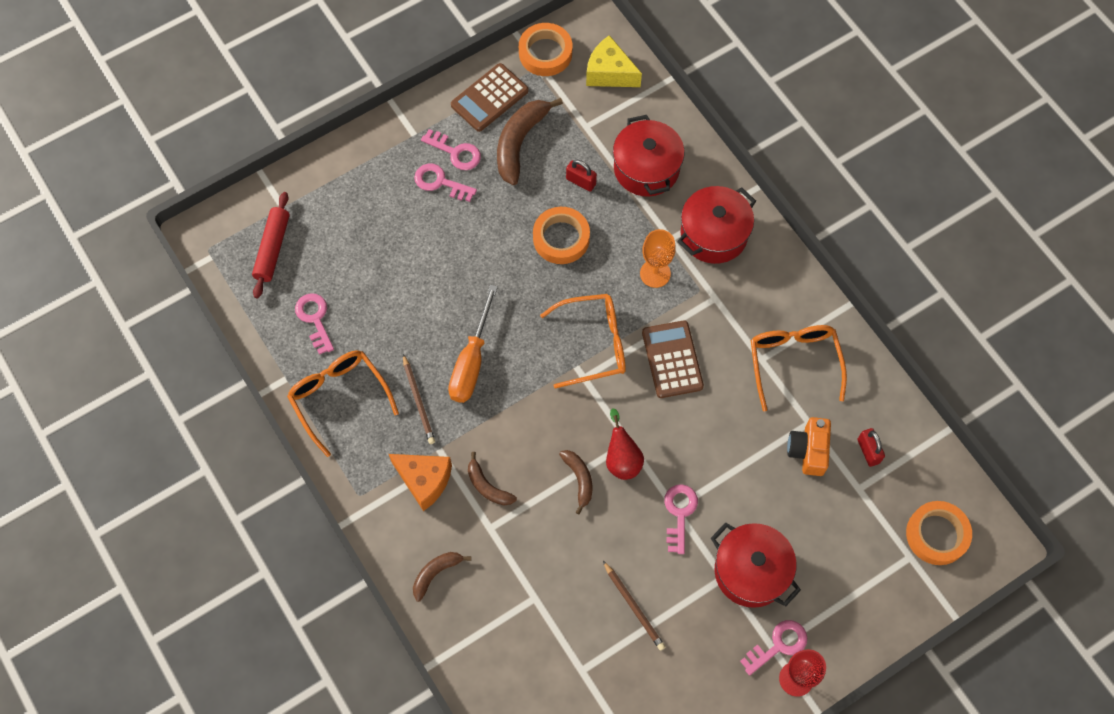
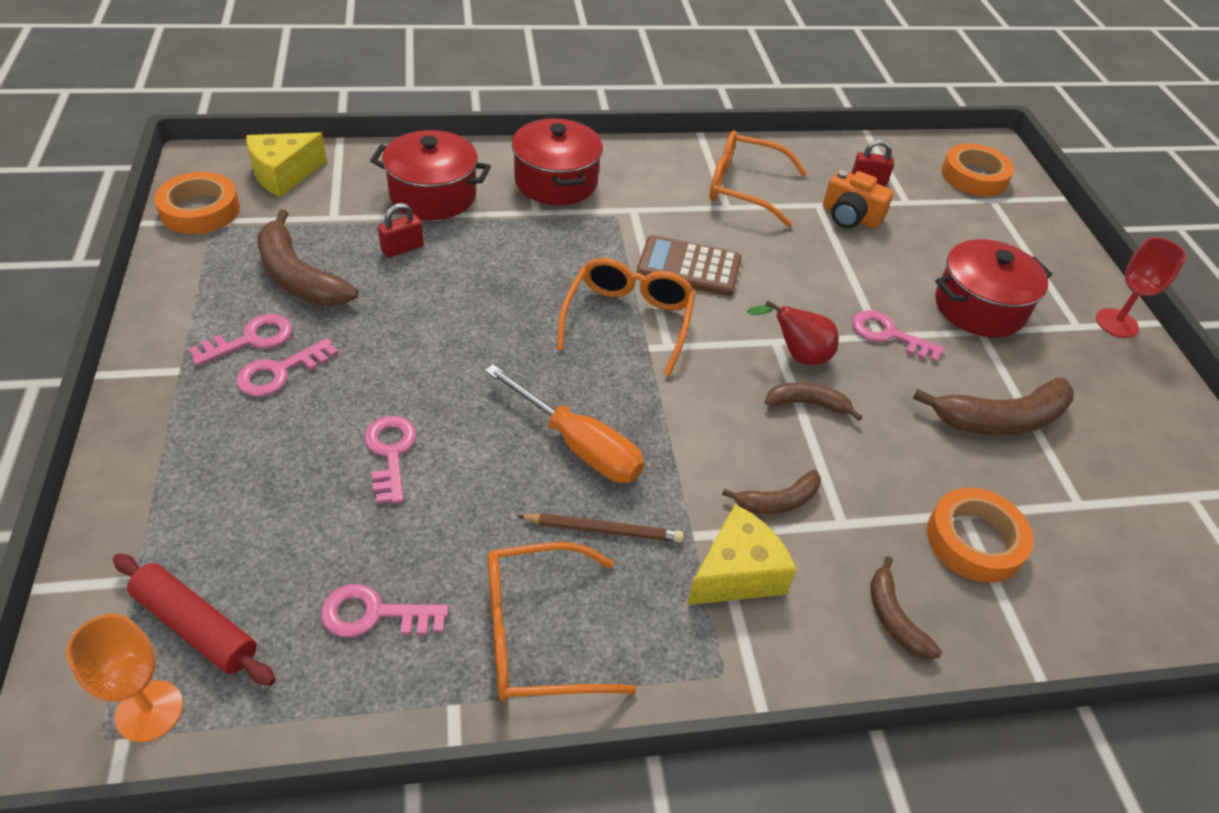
camera: 70 degrees left, 20 degrees down
orange cheese [389,454,452,511] -> yellow cheese [687,504,797,605]
brown calculator [451,63,529,132] -> none
orange tape [533,207,590,264] -> orange tape moved to [927,488,1033,583]
brown pencil [603,561,665,651] -> brown banana [913,377,1074,436]
orange goblet [640,229,676,288] -> orange goblet moved to [66,614,183,742]
pink key [740,620,807,675] -> pink key moved to [364,416,417,504]

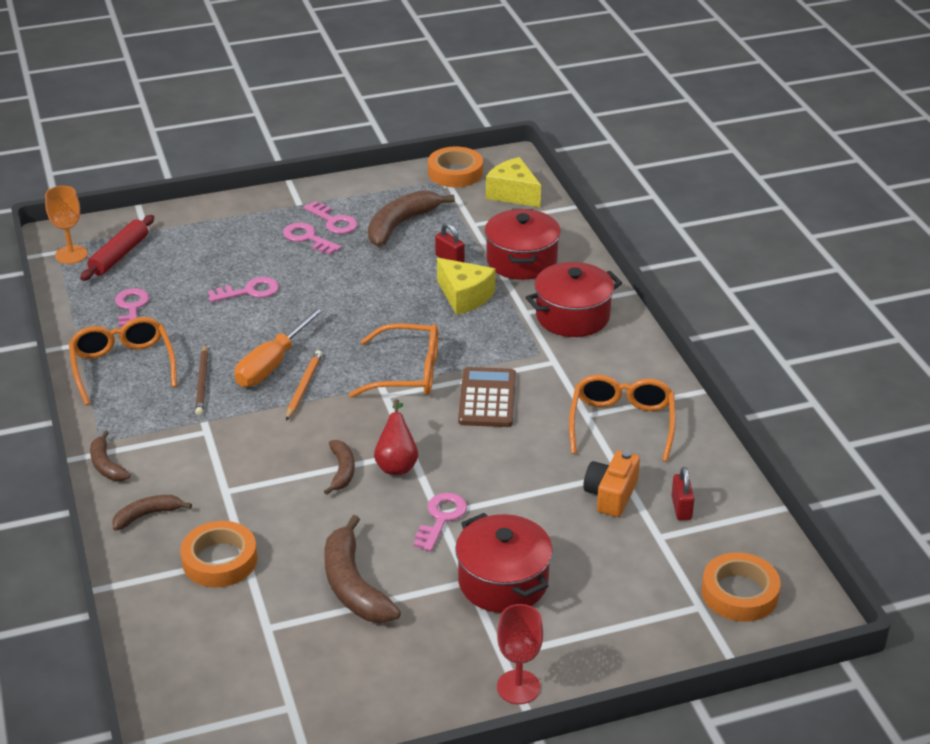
camera: 85 degrees right, 10 degrees down
yellow cheese [687,504,797,605] -> yellow cheese moved to [437,258,495,315]
brown banana [722,470,821,514] -> brown banana moved to [90,431,131,481]
none -> orange pencil [286,350,322,421]

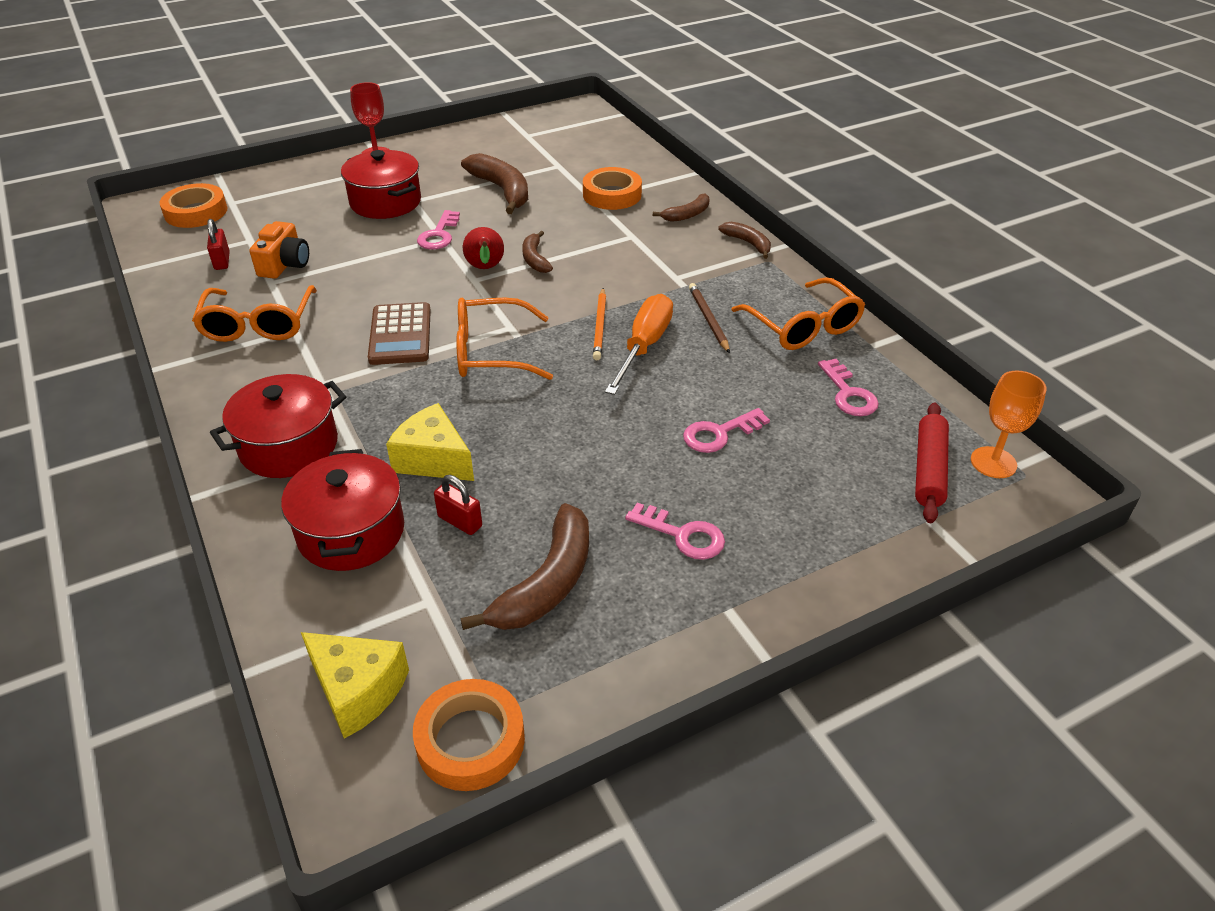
camera: 170 degrees right, 5 degrees up
pink key [304,201,358,234] -> none

